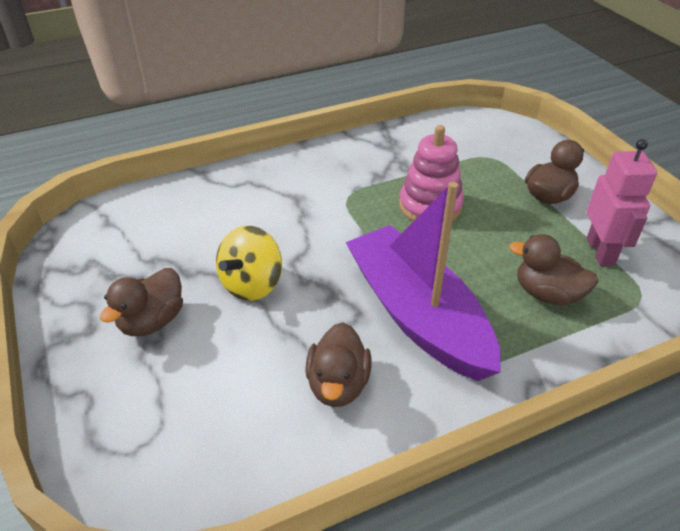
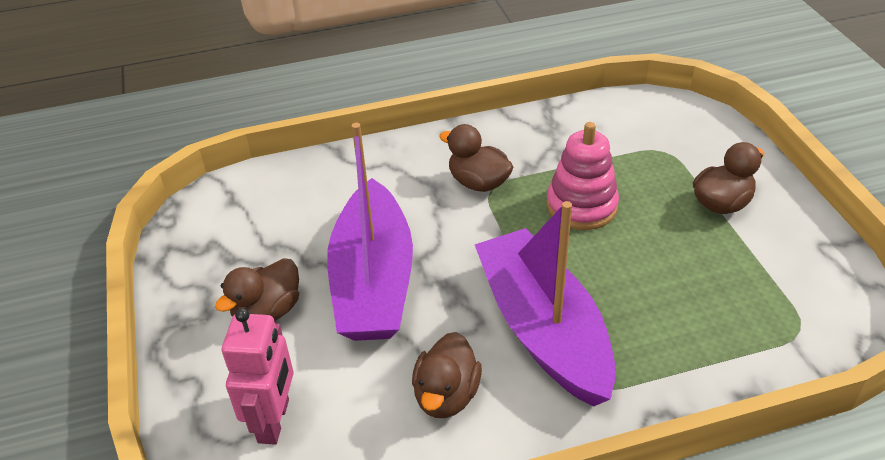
camera: 10 degrees right, 0 degrees up
yellow spinning top [216,226,282,301] -> purple boat [327,123,413,341]
brown duck [509,234,599,305] -> brown duck moved to [439,124,513,192]
pink robot [587,139,657,266] -> pink robot moved to [222,308,294,445]

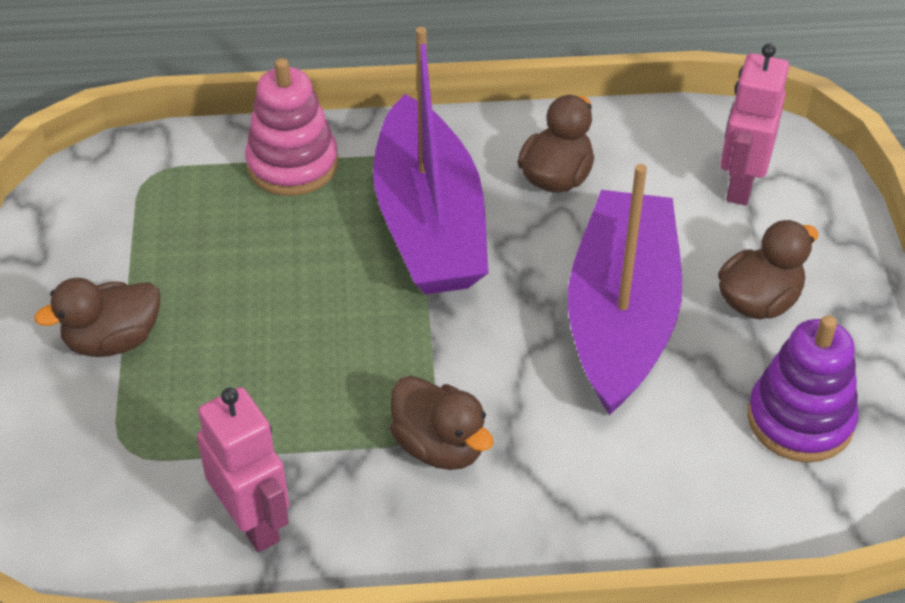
camera: 170 degrees left, 5 degrees up
pink stacking toy [547,122,619,230] -> pink stacking toy moved to [245,58,338,196]
none -> pink robot [197,387,289,552]
none -> purple stacking toy [747,315,859,462]

